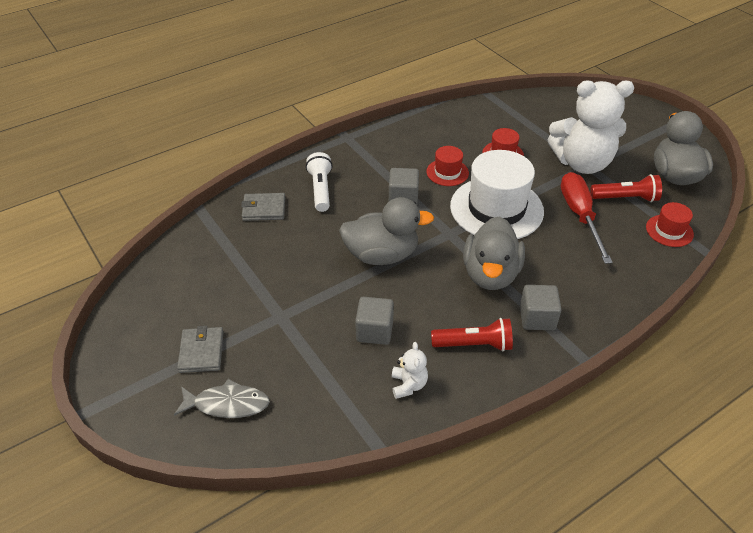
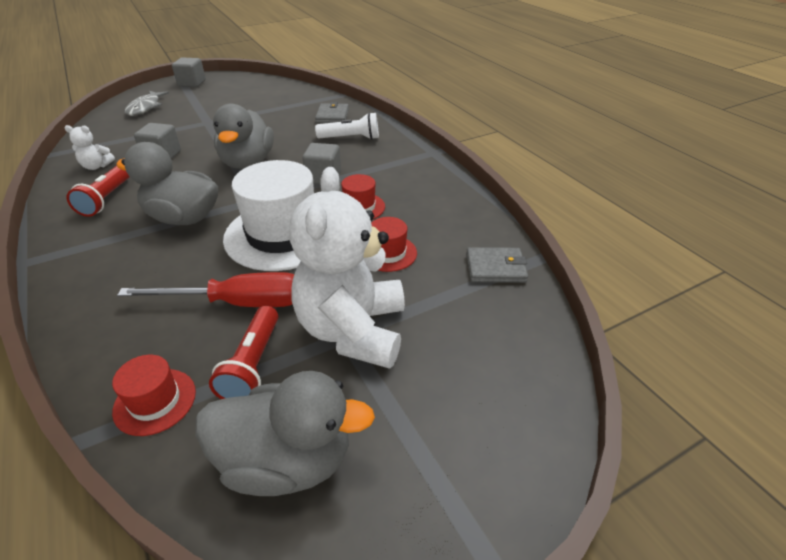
camera: 95 degrees right, 5 degrees down
grey wallet [177,326,223,373] -> grey wallet moved to [466,247,528,283]
grey cube [520,285,562,330] -> grey cube moved to [172,57,206,87]

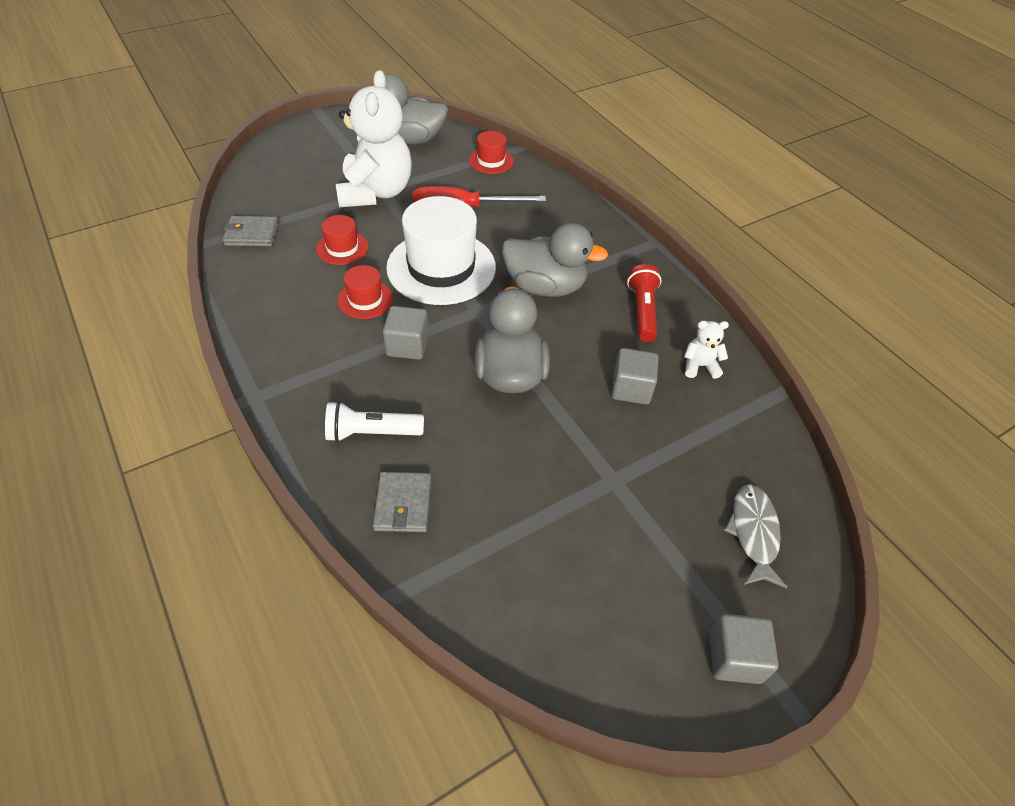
camera: 175 degrees right, 10 degrees up
red flashlight [209,306,278,399] -> none

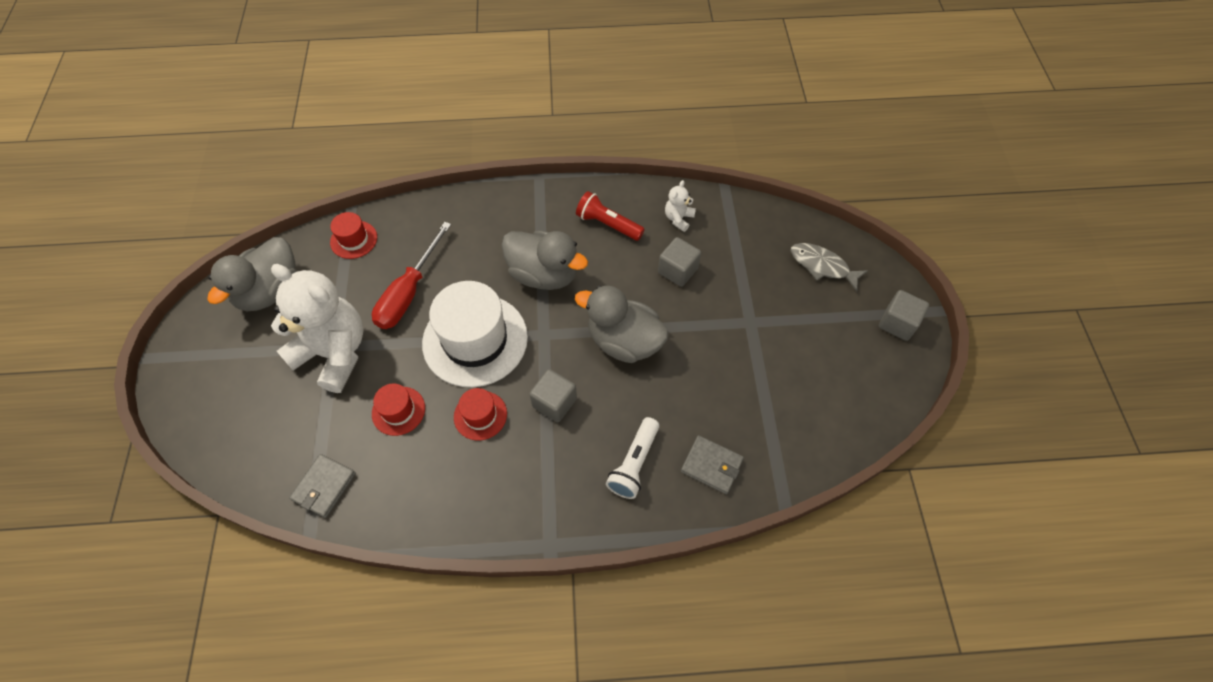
camera: 60 degrees left, 10 degrees up
grey duck [502,223,608,297] -> grey duck turned 75 degrees clockwise [501,230,588,290]

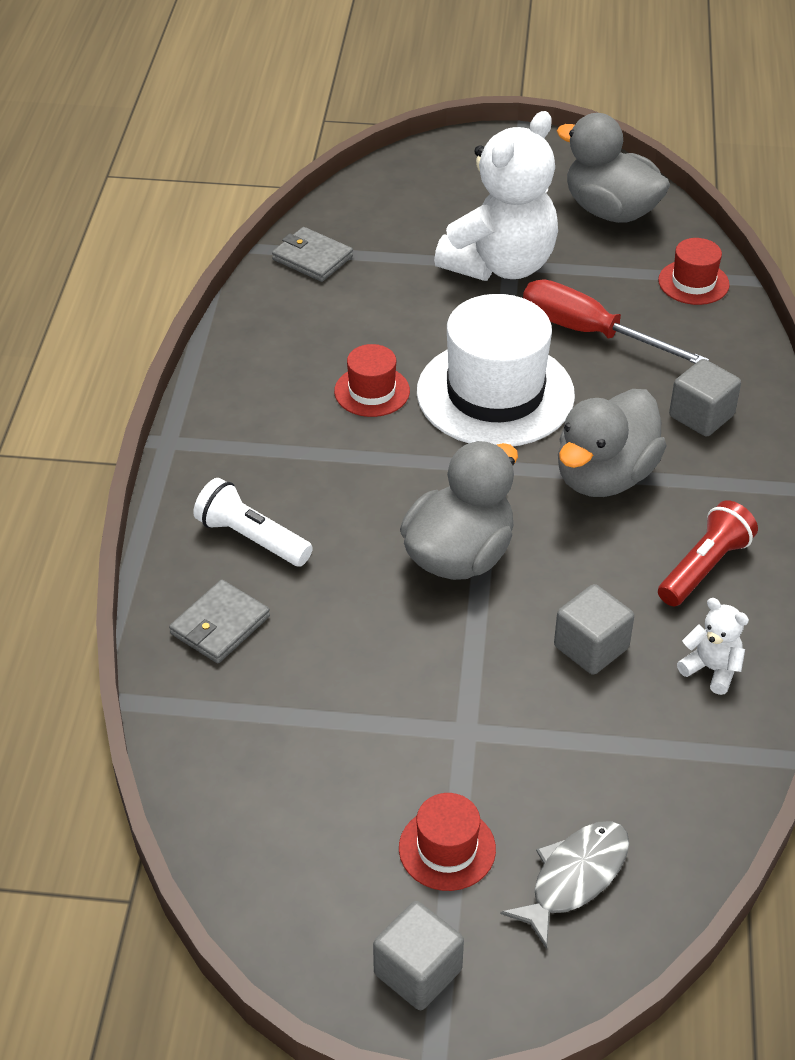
camera: 100 degrees right, 15 degrees down
red hat [372,383,425,436] -> red hat moved to [399,793,496,891]
grey cube [529,369,577,423] -> grey cube moved to [669,359,741,437]

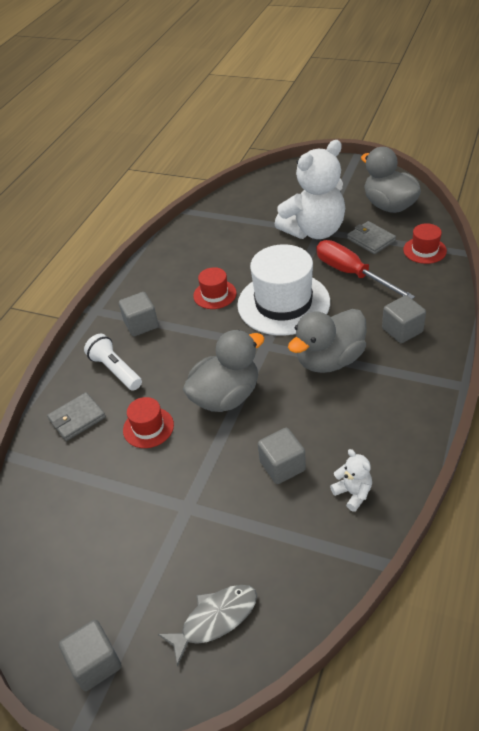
camera: 20 degrees right, 0 degrees up
grey wallet [272,227,353,282] -> grey wallet moved to [347,221,396,254]
red hat [399,793,496,891] -> red hat moved to [123,397,174,448]
red flashlight [658,500,758,606] -> none
none -> grey cube [119,292,158,336]

